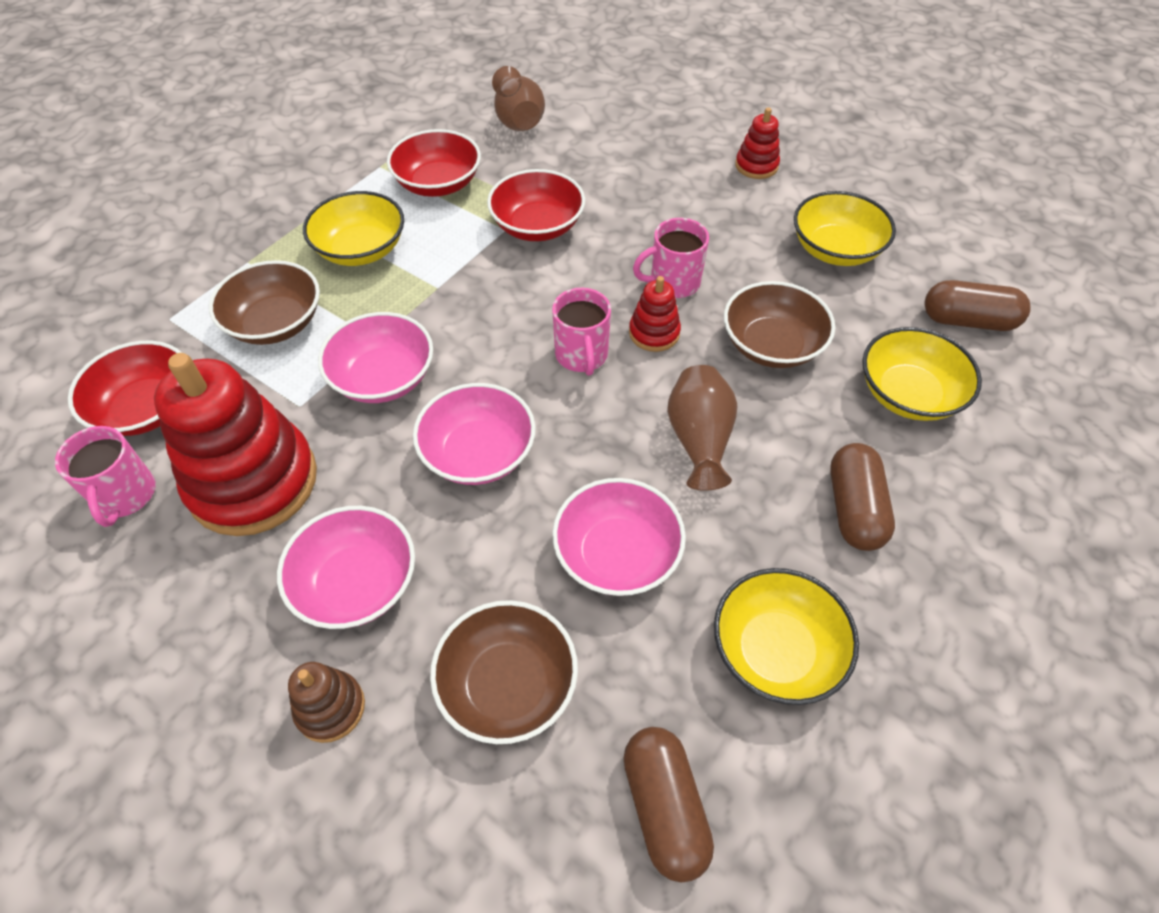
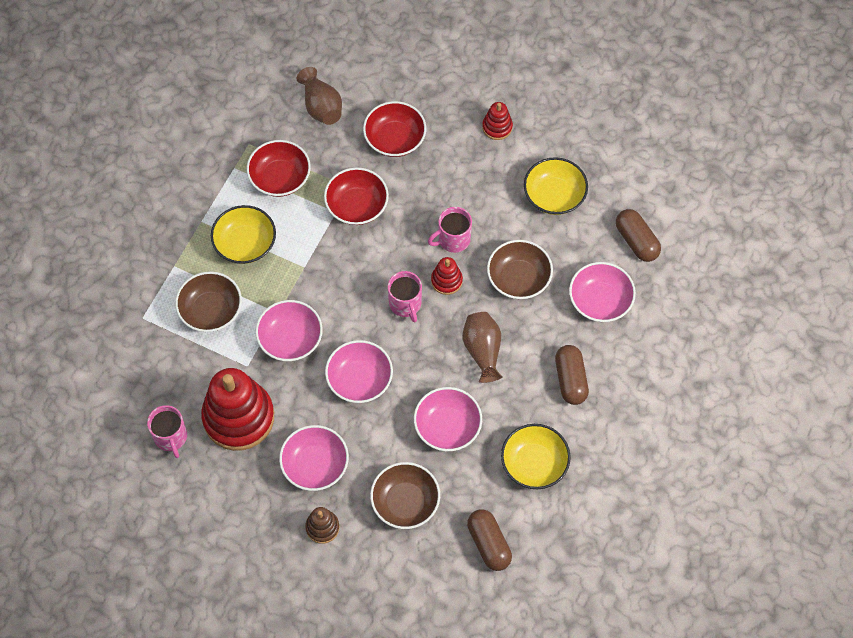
camera: 10 degrees left, 10 degrees up
red bowl [68,341,182,436] -> red bowl moved to [363,101,426,157]
yellow bowl [862,327,982,421] -> pink bowl [569,262,636,322]
brown capsule [924,280,1031,331] -> brown capsule turned 60 degrees clockwise [616,209,661,262]

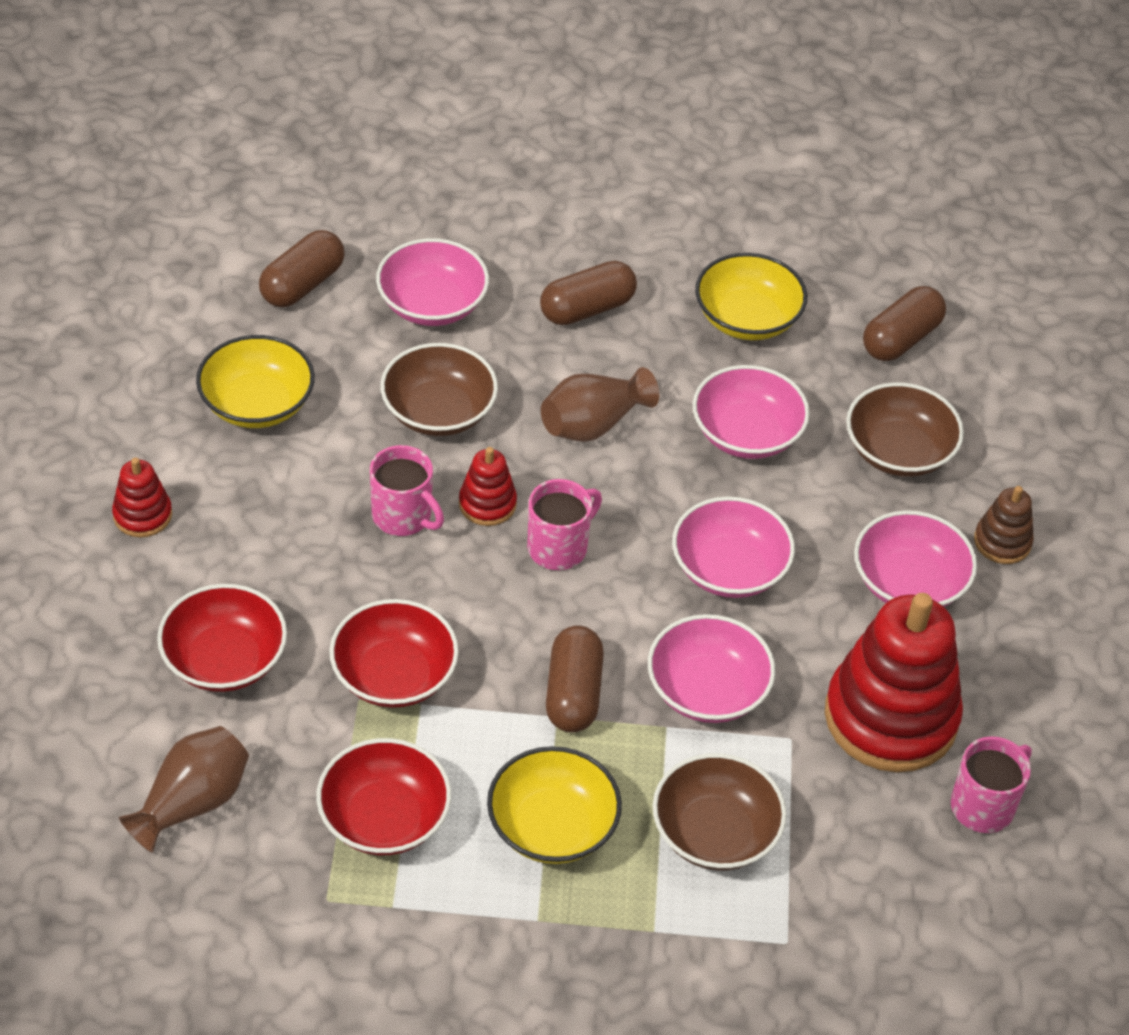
camera: 115 degrees left, 15 degrees down
none -> brown capsule [546,625,604,733]

